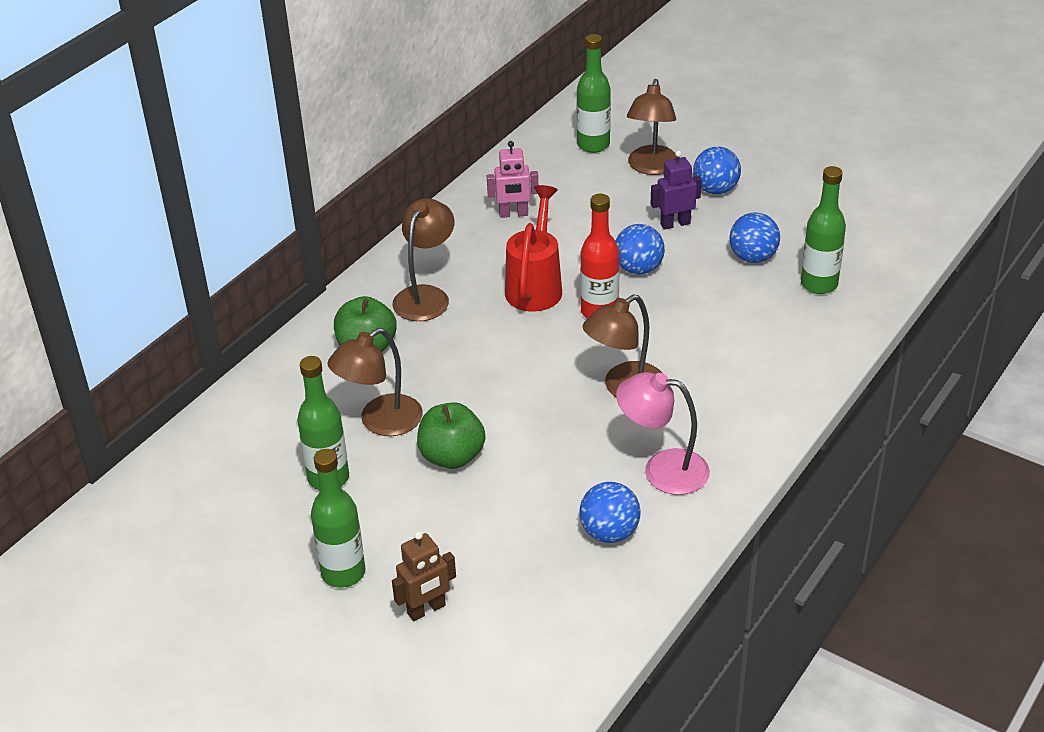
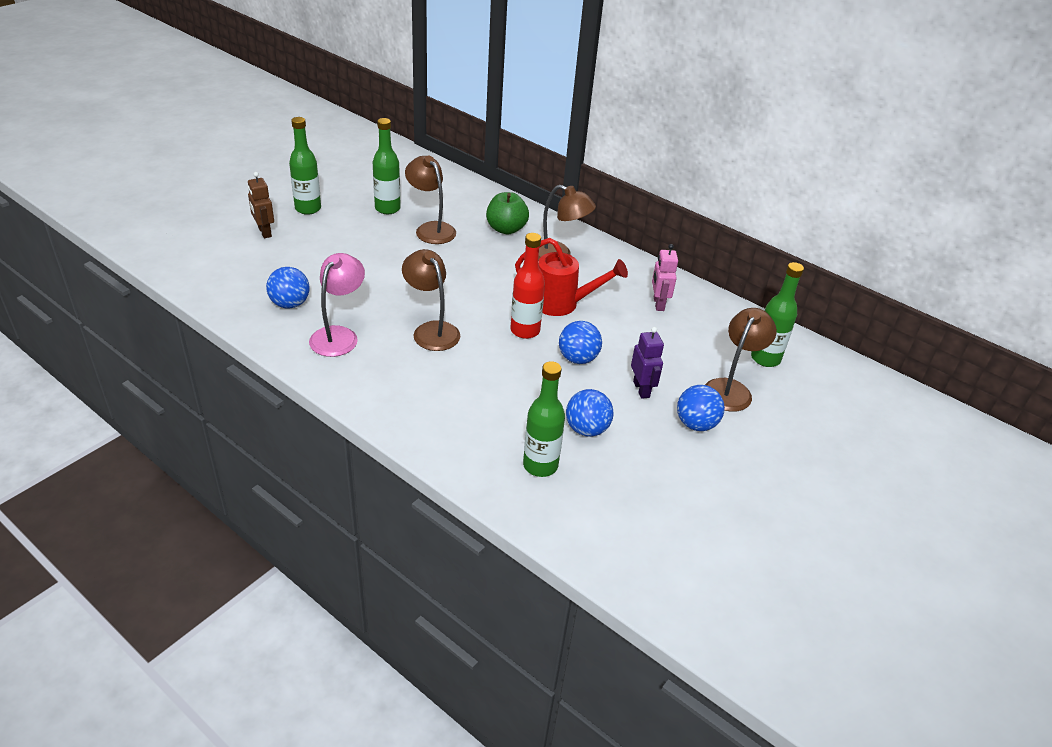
camera: 90 degrees right, 0 degrees up
green apple [417,402,485,469] -> none
brown lamp [627,79,677,175] -> brown lamp turned 105 degrees clockwise [705,308,777,412]

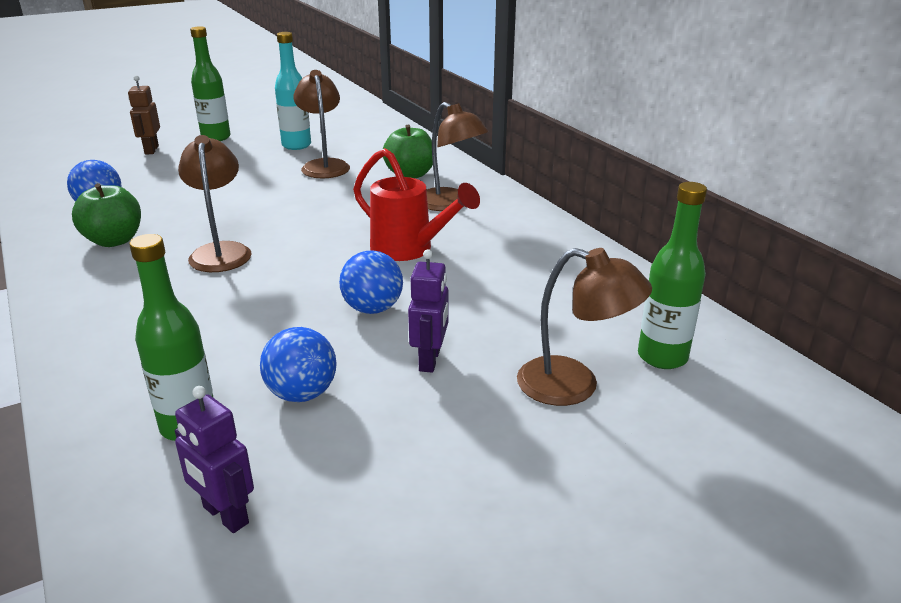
camera: 25 degrees right, 10 degrees down
pink lamp [309,253,365,357] -> green apple [72,183,141,247]
green bottle [373,118,401,214] -> turquoise bottle [275,32,311,150]
red bottle [510,233,545,339] -> none
pink robot [652,244,678,311] -> none
blue ball [677,385,725,431] -> none
brown lamp [705,308,777,412] -> brown lamp turned 60 degrees clockwise [517,248,652,406]
none -> purple robot [175,386,254,533]

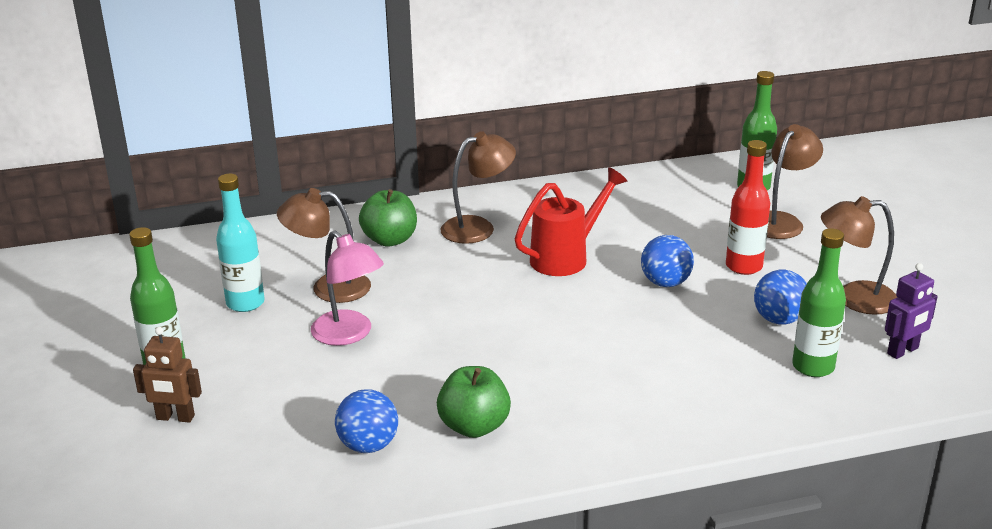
camera: 75 degrees left, 0 degrees up
brown lamp [178,135,252,272] -> brown lamp moved to [821,196,897,315]
purple robot [408,249,448,373] -> red bottle [726,140,770,275]
none -> pink lamp [311,230,384,346]

